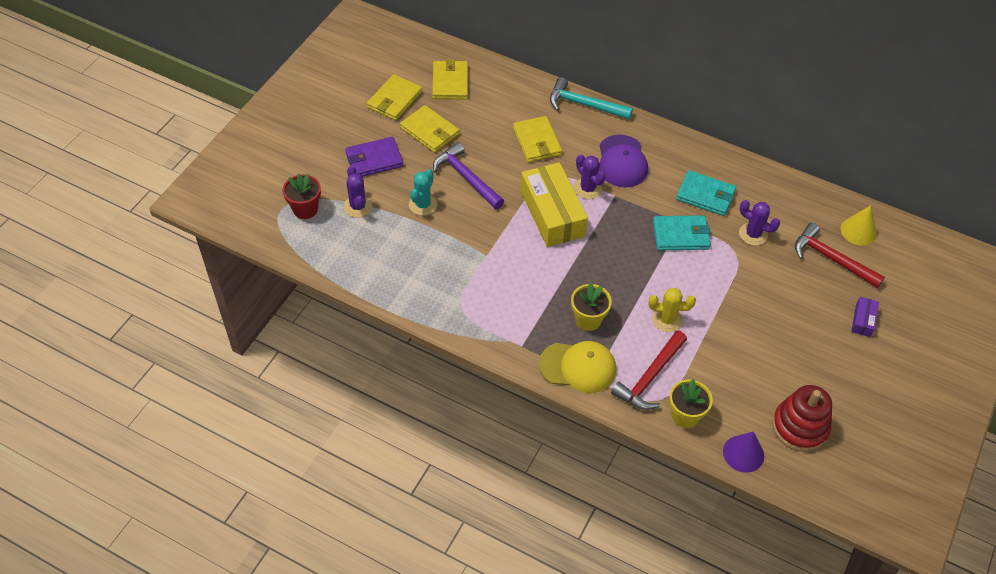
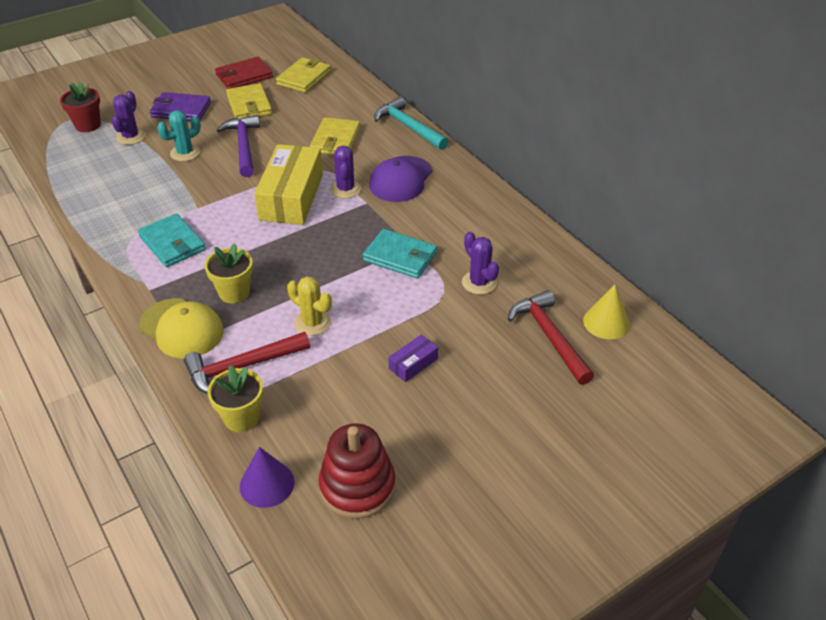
camera: 30 degrees right, 10 degrees down
yellow wallet [367,74,422,121] -> red wallet [215,57,273,89]
turquoise wallet [676,170,736,216] -> turquoise wallet moved to [138,213,206,267]
purple box [851,297,879,337] -> purple box moved to [389,334,438,382]

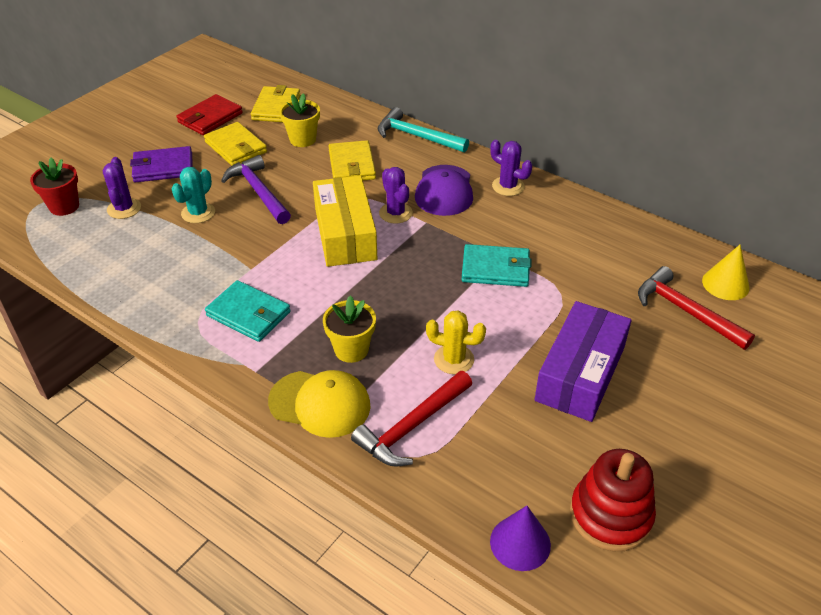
camera: 20 degrees left, 0 degrees up
yellow flower pot [207,365,263,432] -> yellow flower pot moved to [280,93,320,147]
purple box [389,334,438,382] -> purple box [535,301,632,422], size x2.27
purple cactus [462,232,499,295] -> purple cactus moved to [490,140,532,196]

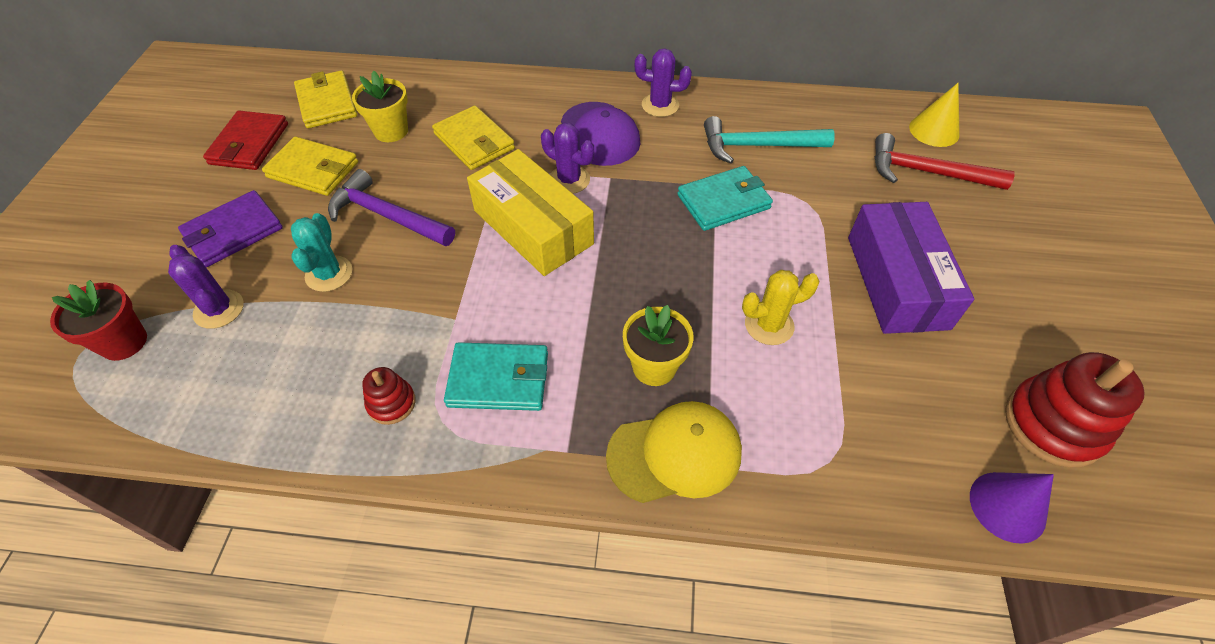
camera: 30 degrees left, 10 degrees up
red hammer [351,371,472,467] -> none
turquoise hammer [378,107,469,153] -> turquoise hammer moved to [704,116,835,163]
none -> red stacking toy [362,367,416,425]

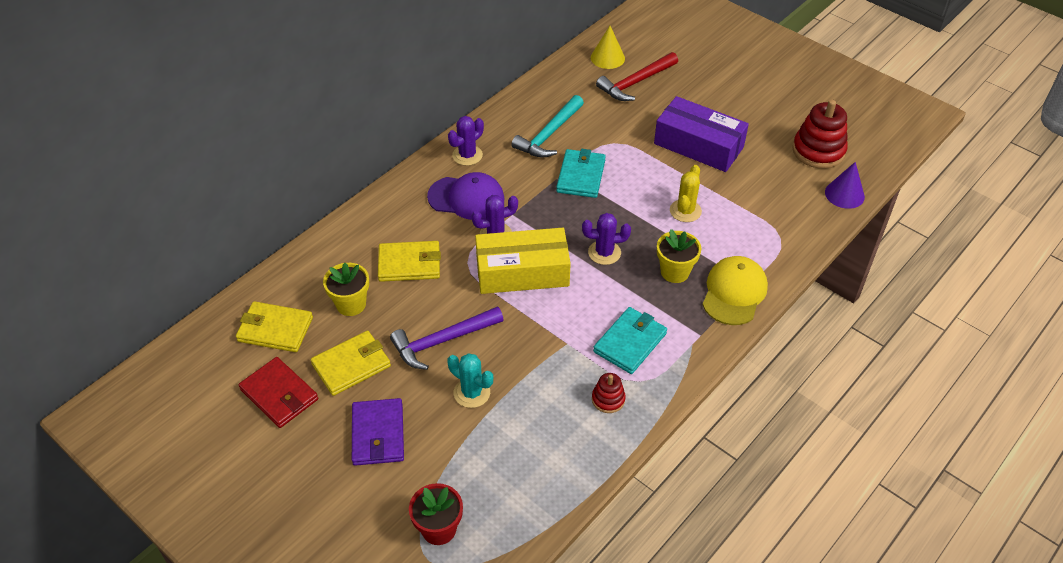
camera: 55 degrees left, 5 degrees down
purple cactus [168,245,244,329] -> purple cactus moved to [582,213,631,265]

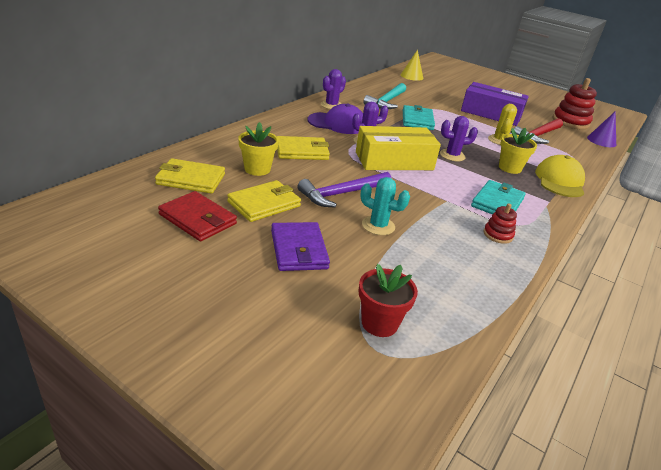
camera: 10 degrees left, 15 degrees down
red hammer [596,52,678,101] -> red hammer moved to [514,118,563,144]

